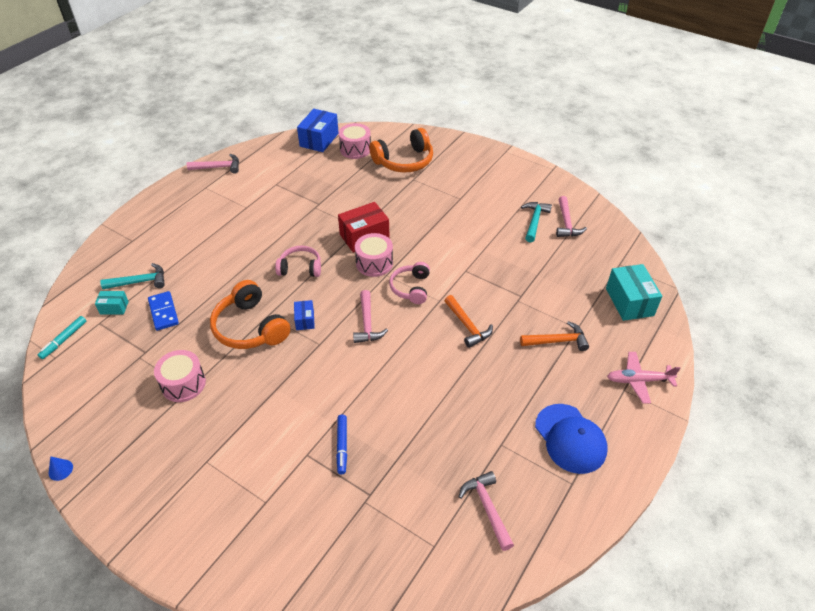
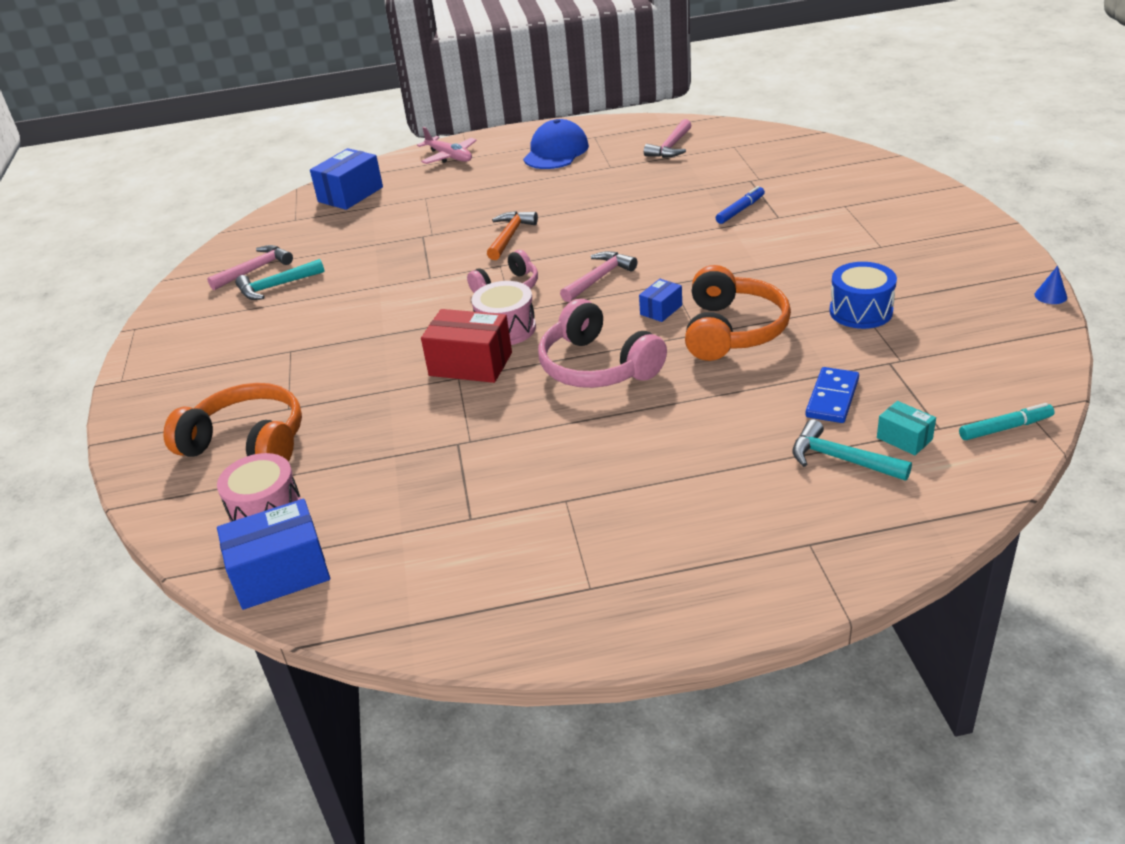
camera: 130 degrees left, 10 degrees down
pink drum [154,350,206,402] -> blue drum [829,262,897,329]
pink hammer [187,154,239,174] -> none
pink headphones [275,246,321,277] -> pink headphones [538,299,667,388], size x1.59
orange hammer [520,321,589,351] -> none
turquoise box [606,264,662,321] -> blue box [310,148,383,210]

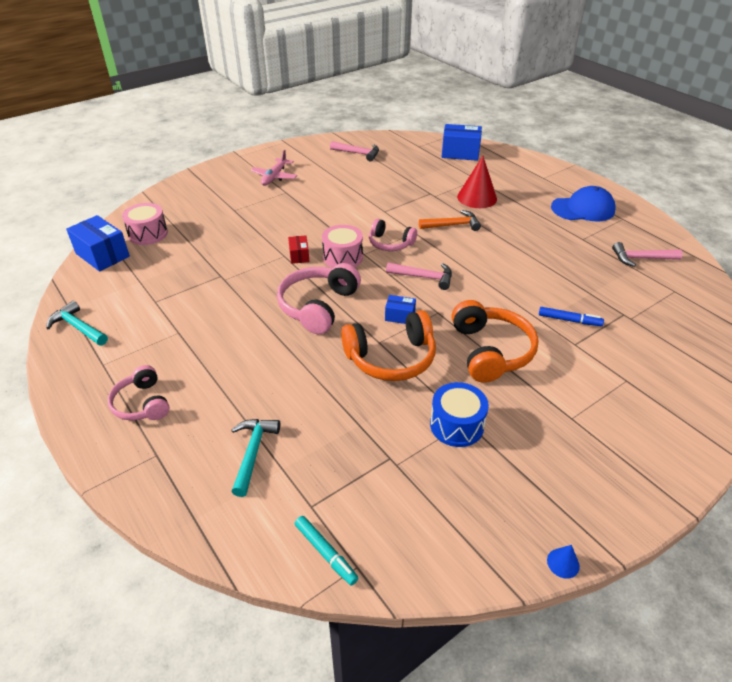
camera: 60 degrees right, 5 degrees up
orange headphones [163,383,302,462] -> orange headphones moved to [451,300,538,383]
turquoise hammer [235,259,325,300] -> turquoise hammer moved to [46,301,108,346]
pink plane [417,127,477,164] -> pink plane moved to [251,150,297,185]
red box [421,309,512,383] -> red box [288,235,309,264], size x0.53
blue domino [805,367,859,423] -> none
turquoise box [877,401,936,455] -> none
none -> pink headphones [108,365,170,421]
none -> red cone [457,156,497,208]

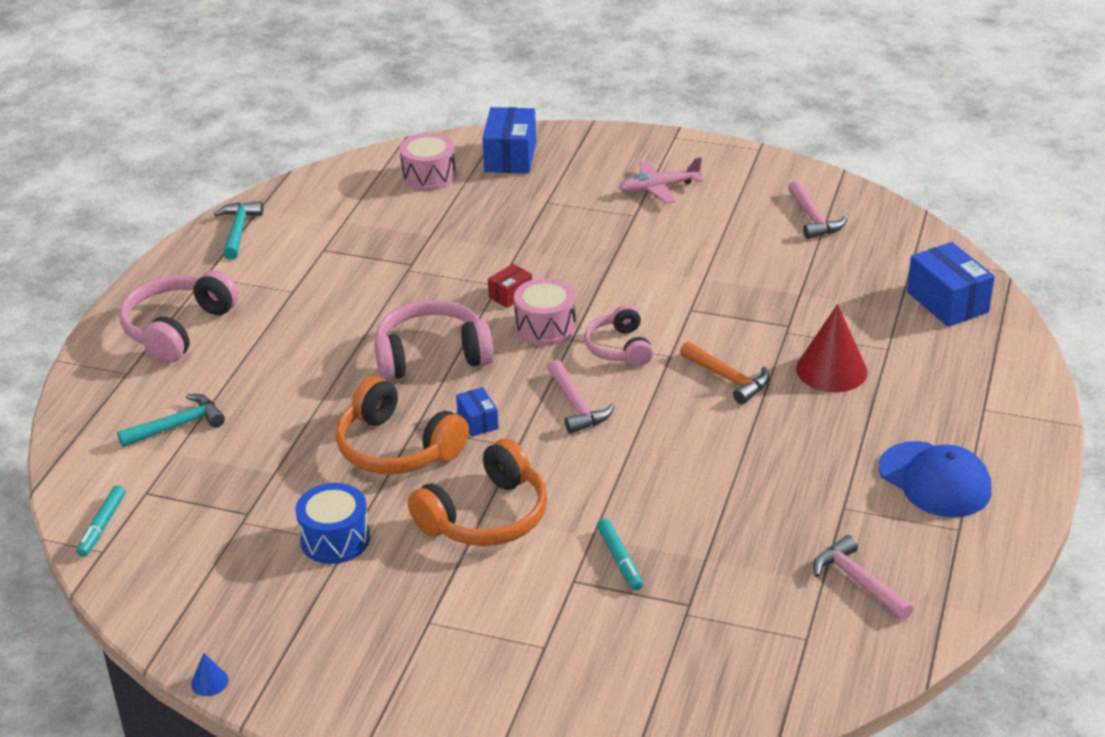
camera: 55 degrees right, 5 degrees down
blue box [66,215,130,271] -> blue box moved to [482,107,536,173]
pink headphones [108,365,170,421] -> pink headphones [119,270,239,363], size x1.59
blue marker [539,307,604,326] -> turquoise marker [597,518,643,591]

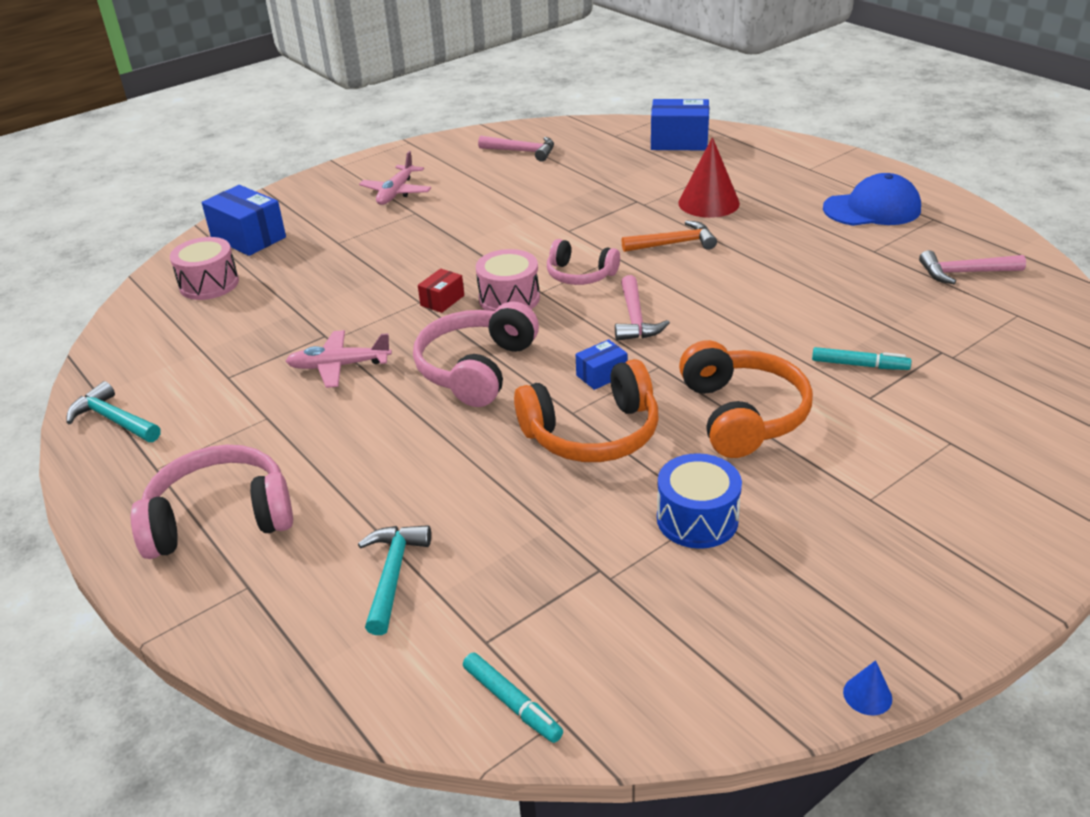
camera: 55 degrees left, 0 degrees up
pink headphones [119,270,239,363] -> pink headphones turned 105 degrees clockwise [131,445,293,559]
blue box [456,387,499,437] -> blue box turned 45 degrees counterclockwise [576,339,627,390]
red box [488,264,532,308] -> red box turned 45 degrees clockwise [418,268,464,313]
pink hammer [547,360,615,434] -> pink hammer turned 75 degrees clockwise [615,275,670,341]
none -> pink plane [286,330,392,388]

